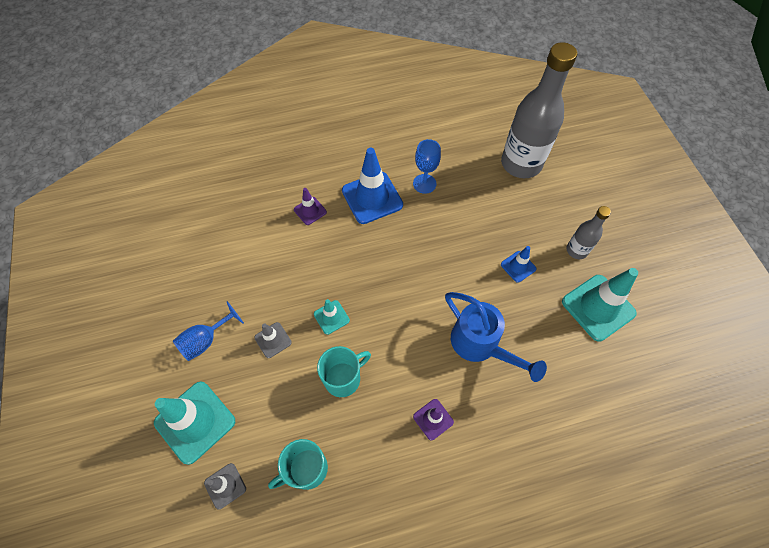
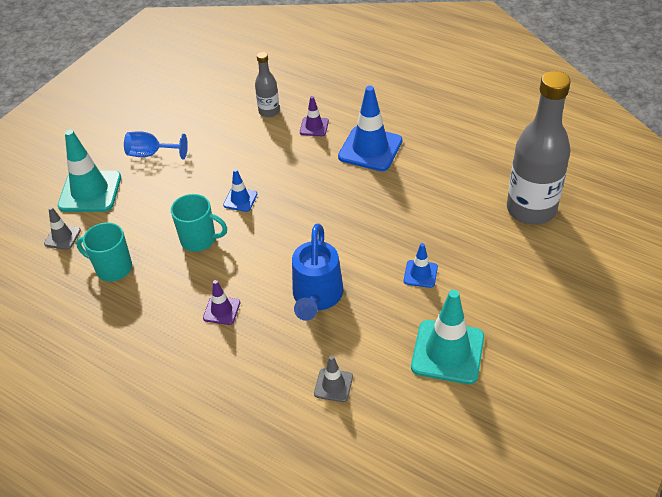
camera: 50 degrees right, 15 degrees down
grey traffic cone [254,322,292,358] -> grey traffic cone moved to [314,355,353,402]
turquoise traffic cone [314,299,350,335] -> blue traffic cone [223,169,257,212]
blue goblet [413,139,441,194] -> none
grey bottle [566,206,611,259] -> grey bottle moved to [255,52,280,117]

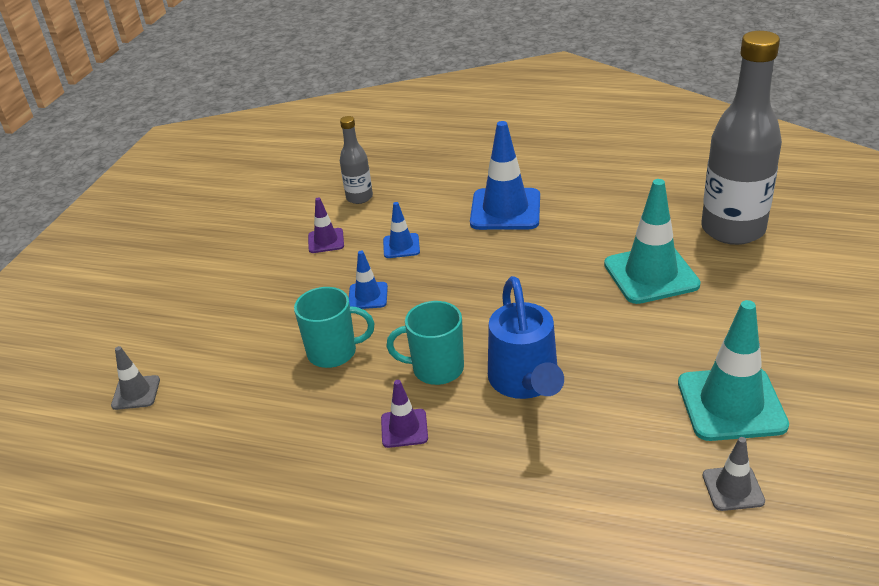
camera: 15 degrees left, 10 degrees down
turquoise traffic cone [58,129,121,212] -> turquoise traffic cone moved to [604,179,701,304]
turquoise mug [76,222,132,281] -> turquoise mug moved to [386,301,464,385]
blue goblet [124,131,188,159] -> none
purple traffic cone [300,96,329,136] -> purple traffic cone moved to [308,197,344,253]
grey traffic cone [314,355,353,402] -> grey traffic cone moved to [703,437,765,511]
blue traffic cone [404,243,438,288] -> blue traffic cone moved to [383,202,420,258]

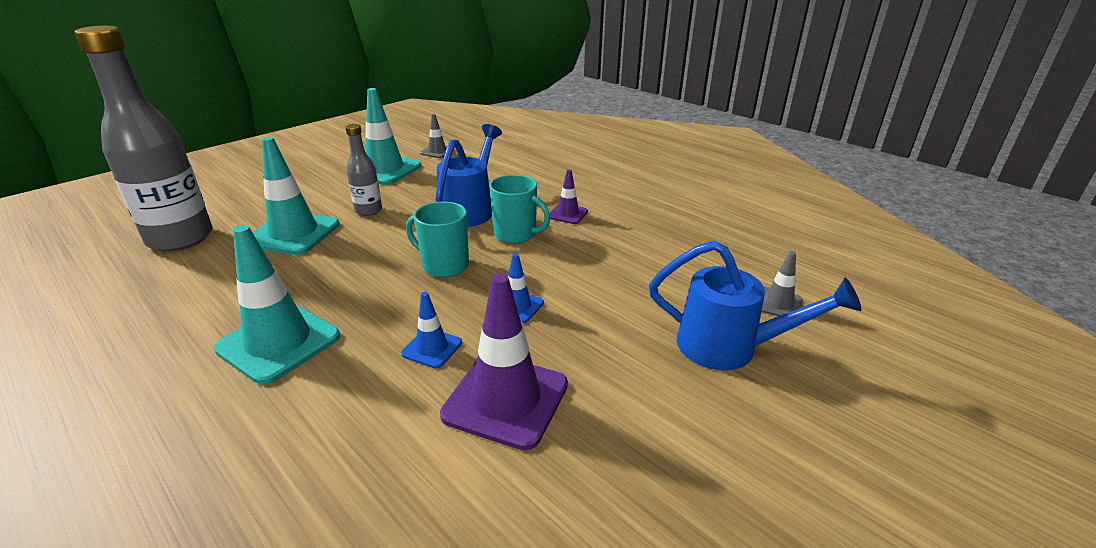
camera: 155 degrees left, 5 degrees down
turquoise mug [294,287,374,368] -> turquoise mug moved to [406,201,469,278]
purple traffic cone [308,197,344,253] -> purple traffic cone [440,274,568,450], size x1.96
grey bottle [340,116,373,204] -> grey bottle moved to [345,124,382,216]
blue traffic cone [470,121,540,230] -> turquoise traffic cone [213,225,340,385]
none -> blue watering can [649,241,861,370]

